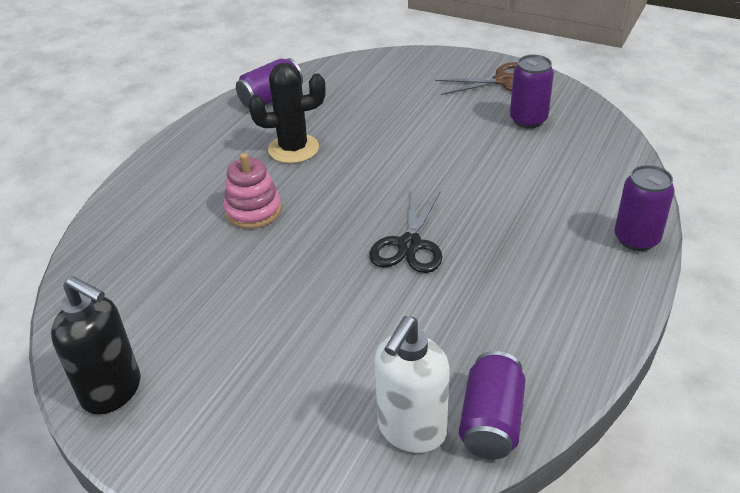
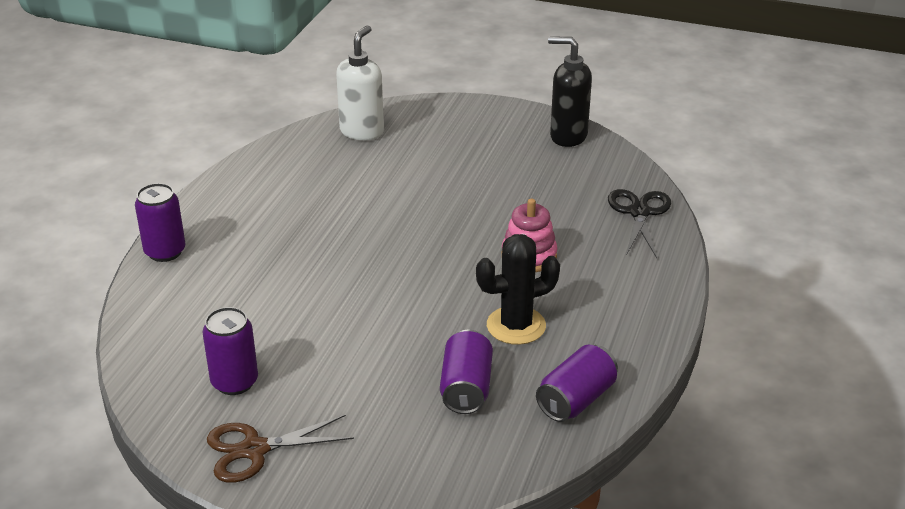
camera: 170 degrees right, 5 degrees down
black scissors [369,191,442,273] -> black scissors moved to [608,189,671,258]
purple can [459,351,526,460] -> purple can moved to [440,330,493,414]

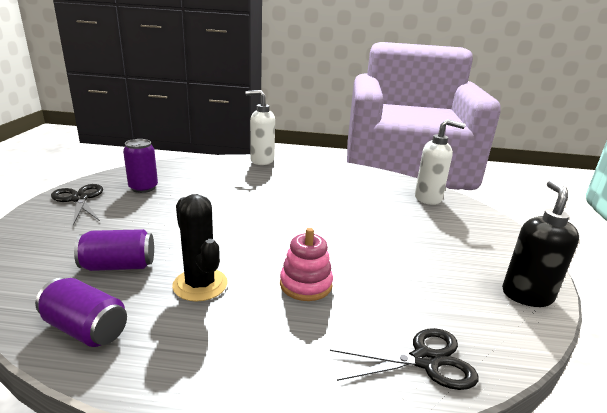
camera: 75 degrees right, 10 degrees down
purple can [135,183,186,262] -> white soap dispenser [246,90,275,165]
brown scissors [207,415,354,483] -> black scissors [51,184,103,225]

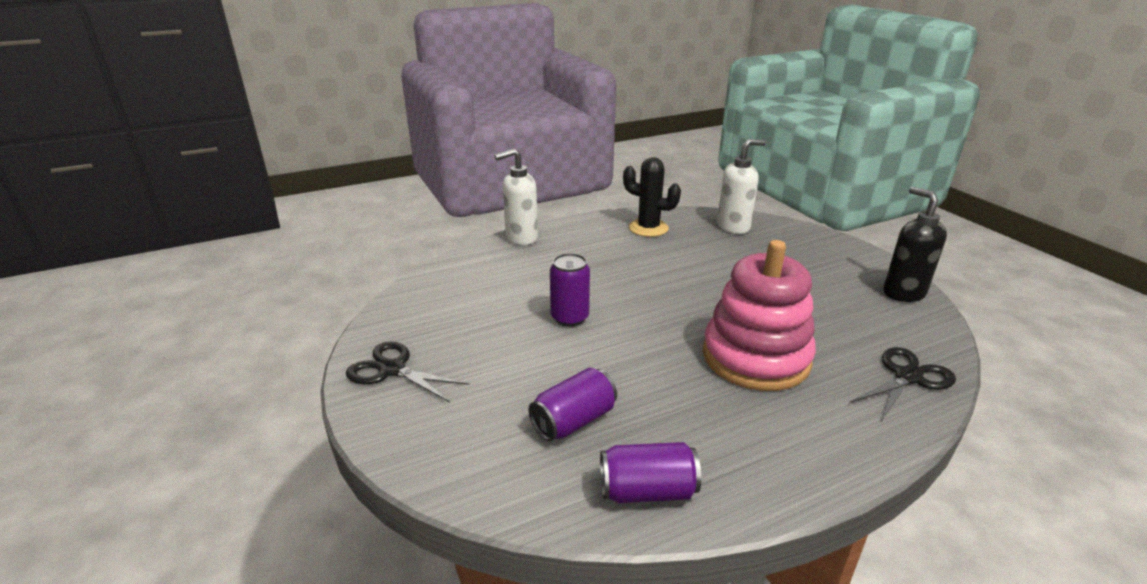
camera: 30 degrees left, 5 degrees up
purple can [123,139,158,193] -> purple can moved to [550,253,590,327]
black cactus [172,194,228,302] -> black cactus moved to [623,157,681,237]
pink stacking toy [280,228,333,301] -> pink stacking toy [703,240,816,391], size x1.90

